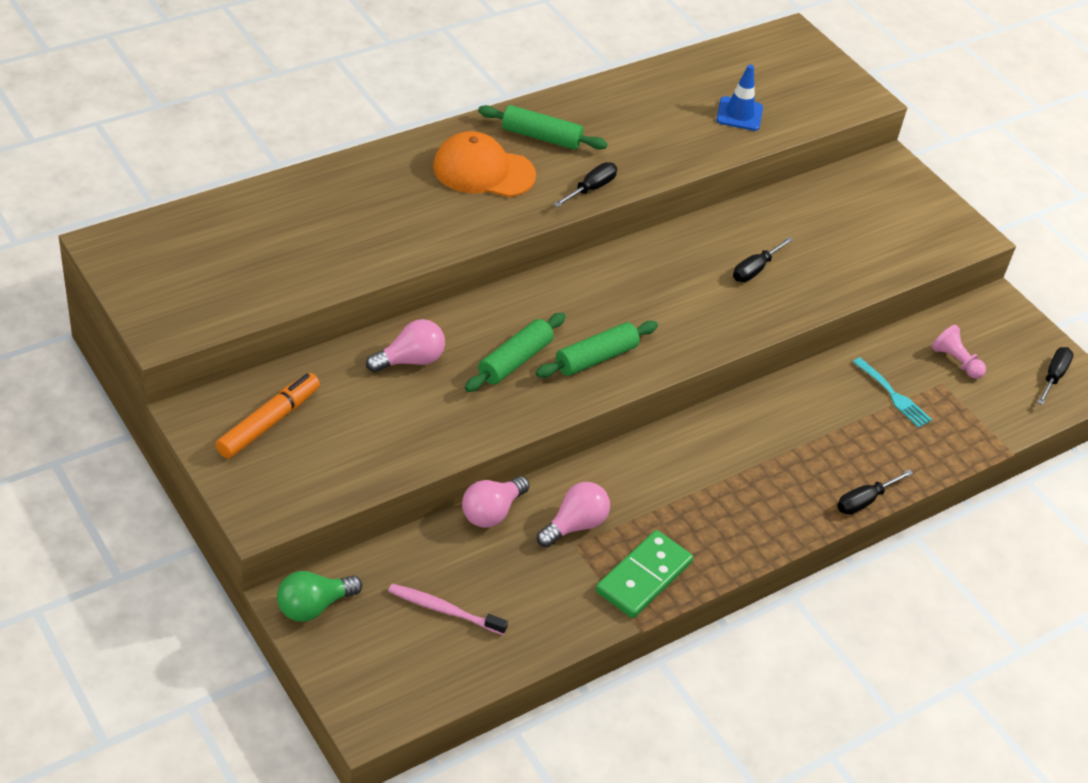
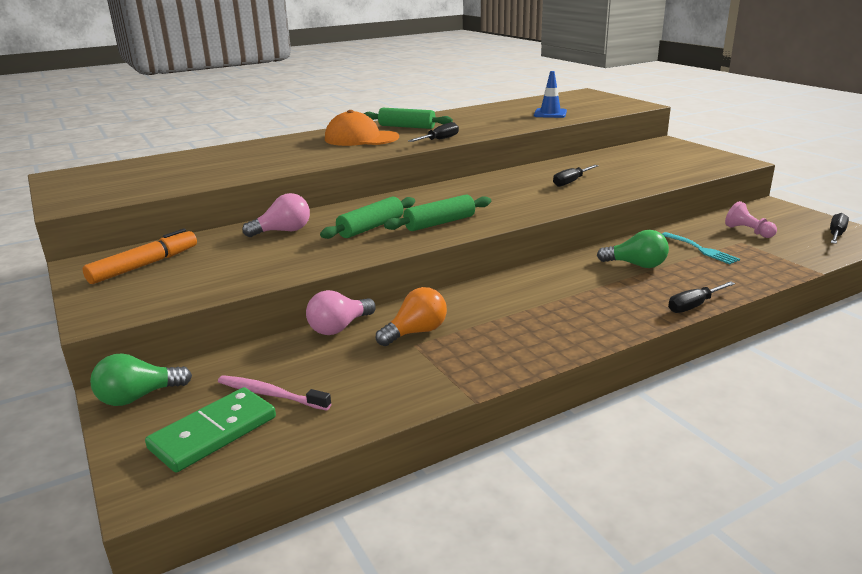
camera: 10 degrees right, 20 degrees down
pink light bulb [537,482,610,547] -> orange light bulb [376,287,447,346]
green domino [596,530,693,618] -> green domino moved to [145,387,276,473]
none -> green light bulb [597,230,669,268]

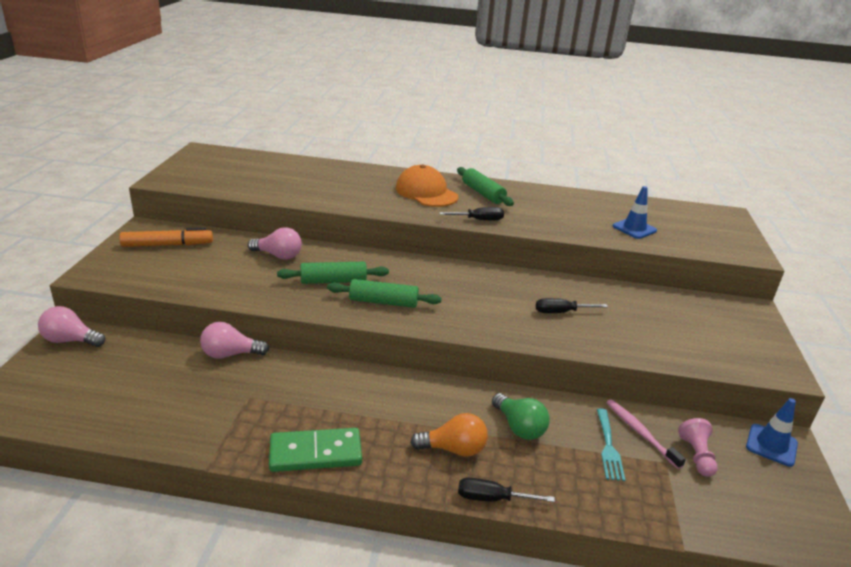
camera: 35 degrees right, 5 degrees up
green light bulb [90,353,192,406] -> pink light bulb [38,306,105,347]
green domino [145,387,276,473] -> green domino moved to [269,428,362,472]
pink toothbrush [218,375,332,411] -> pink toothbrush moved to [606,399,686,469]
orange light bulb [376,287,447,346] -> orange light bulb moved to [410,413,488,457]
black screwdriver [830,213,849,244] -> none
none -> blue traffic cone [746,398,798,467]

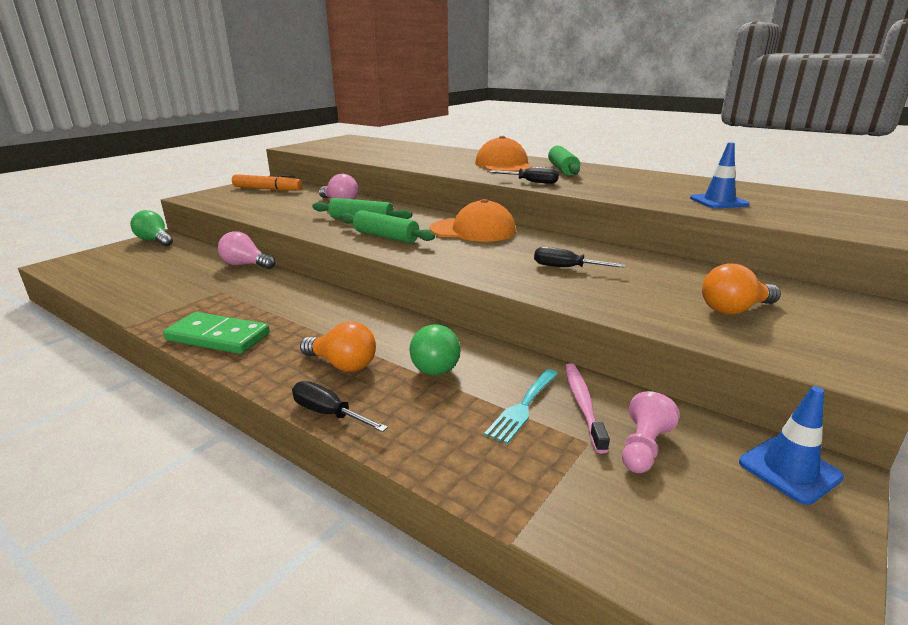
camera: 30 degrees right, 5 degrees down
pink light bulb [38,306,105,347] -> green light bulb [130,210,173,246]
none -> orange cap [430,199,516,242]
none -> orange light bulb [702,263,781,315]

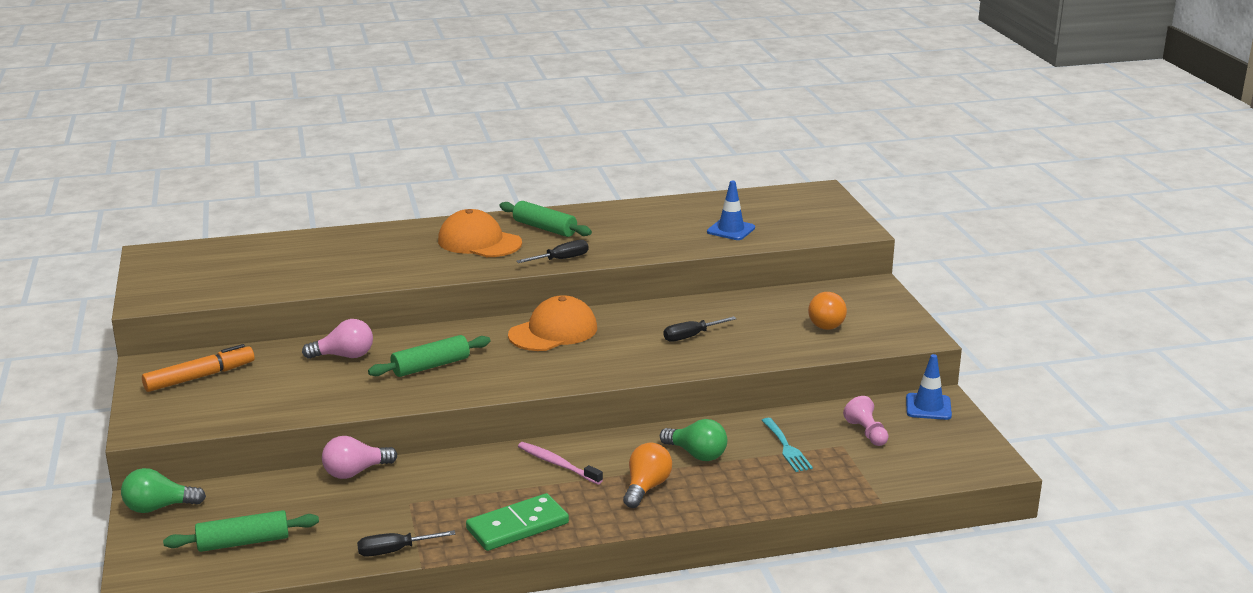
camera: 50 degrees left, 0 degrees up
black screwdriver [292,381,388,432] -> black screwdriver moved to [357,530,456,557]
orange light bulb [300,322,376,372] -> orange light bulb turned 45 degrees counterclockwise [623,443,672,508]
green rolling pin [341,210,435,243] -> green rolling pin moved to [163,510,319,552]
pink toothbrush [565,363,610,454] -> pink toothbrush moved to [518,442,603,484]

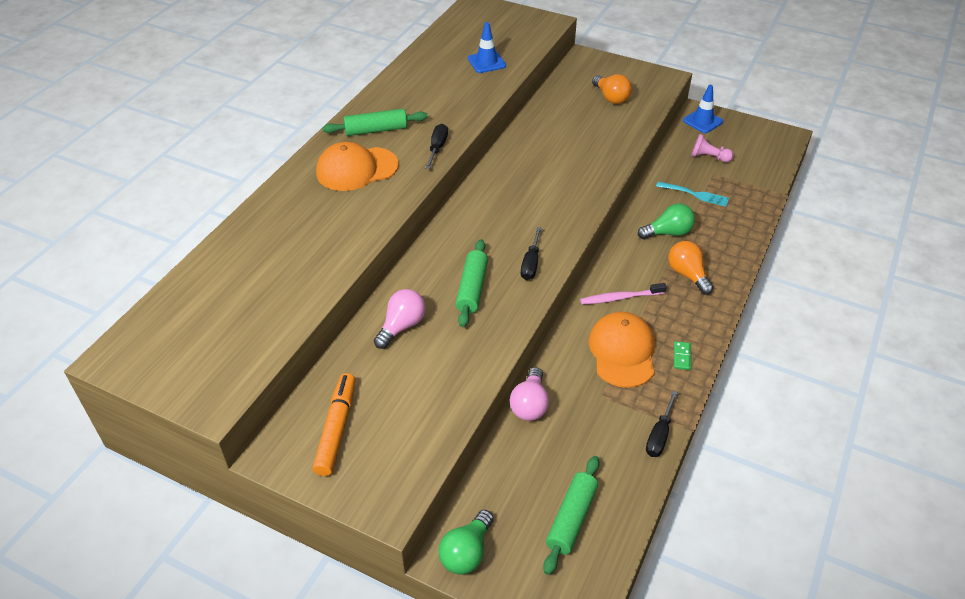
camera: 50 degrees left, 20 degrees up
green domino [466,493,569,551] -> green domino [674,341,691,370], size x0.44
orange cap [508,295,597,351] -> orange cap moved to [589,312,654,388]
black screwdriver [664,316,737,342] -> black screwdriver moved to [521,227,542,280]

